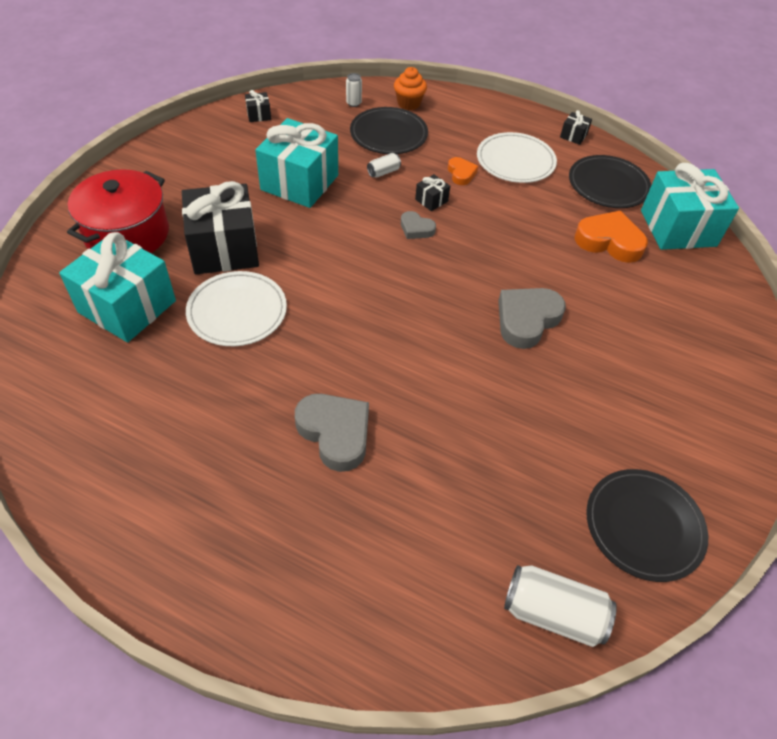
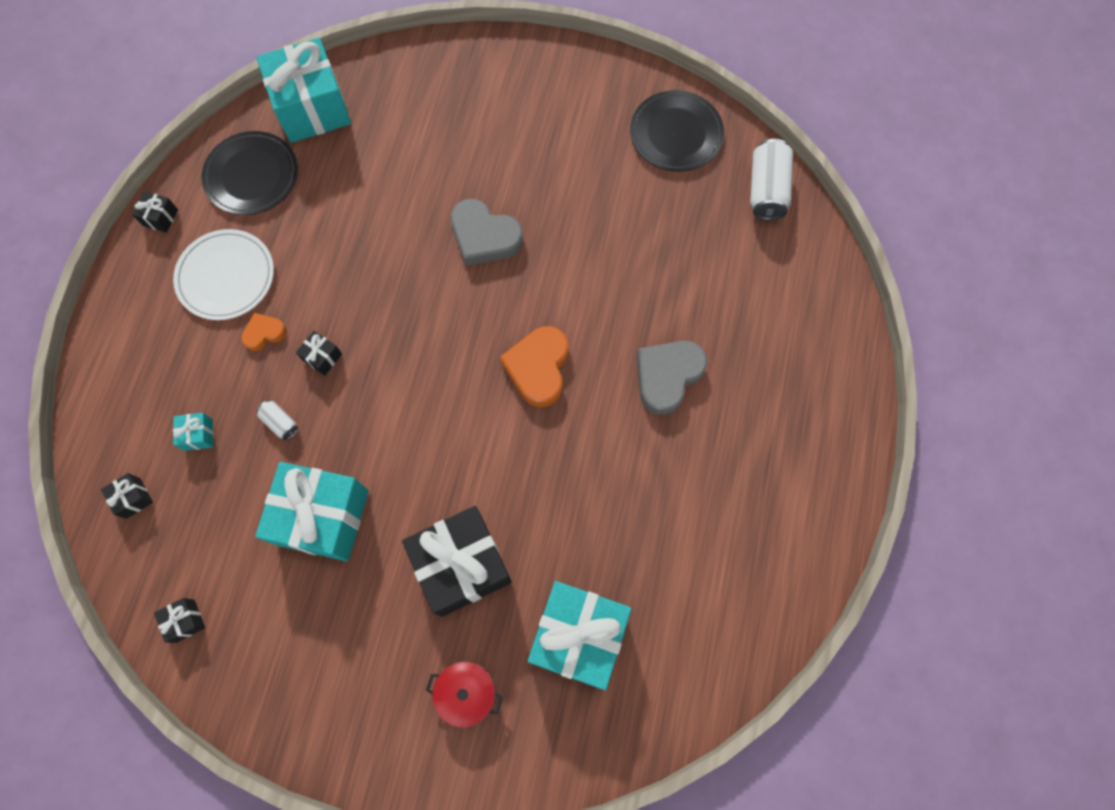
camera: 100 degrees left, 20 degrees up
red pot [67,169,169,253] -> red pot [426,661,503,728], size x0.55
white plate [186,271,287,346] -> none
white can [346,73,362,107] -> black gift [101,473,153,519]
black plate [350,107,428,154] -> turquoise gift [173,413,213,451]
orange cupcake [394,67,427,110] -> none
grey heart [401,211,436,239] -> none
orange heart [575,211,648,263] -> orange heart moved to [500,326,568,407]

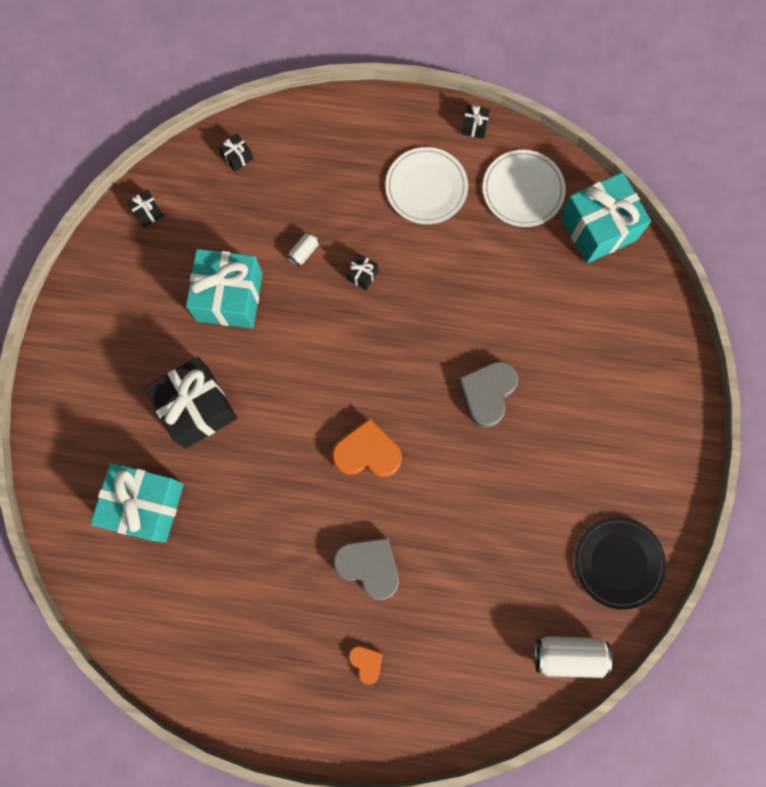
camera: 85 degrees right, 5 degrees up
turquoise gift [173,413,213,451] -> none
black plate [201,131,298,215] -> white plate [483,150,566,227]
orange heart [241,313,287,351] -> orange heart moved to [348,645,383,685]
red pot [426,661,503,728] -> none

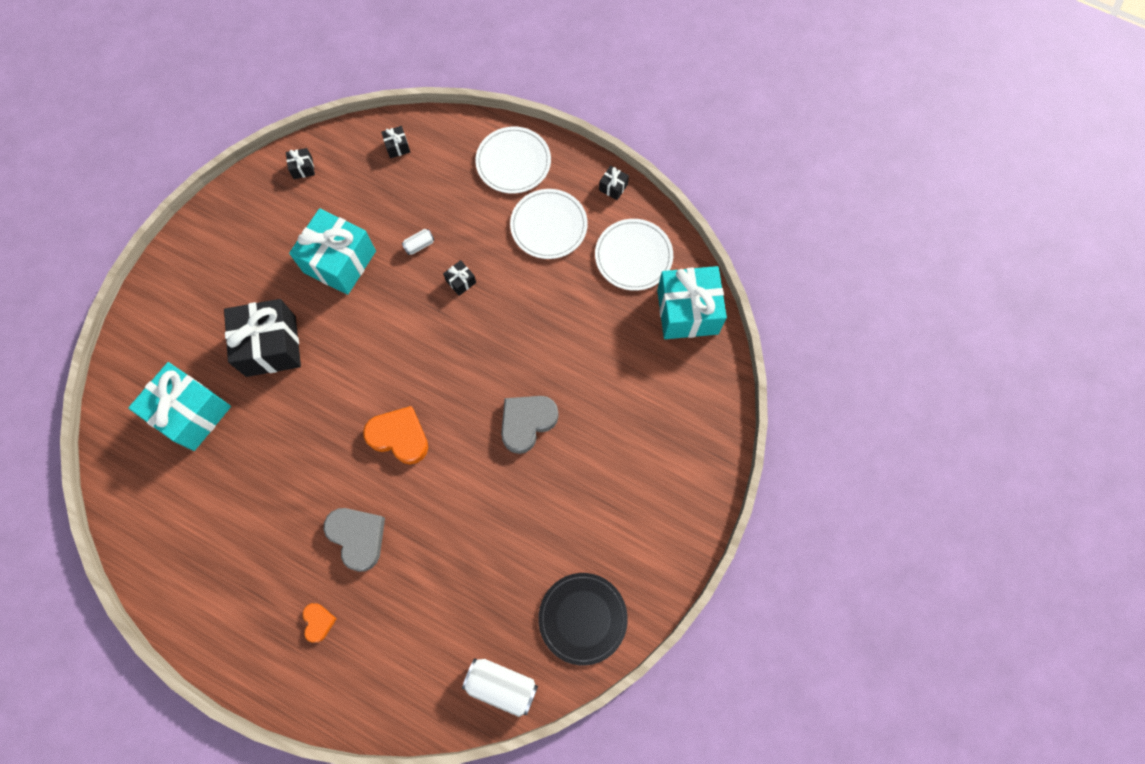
camera: 20 degrees right, 5 degrees down
none -> white plate [475,127,551,194]

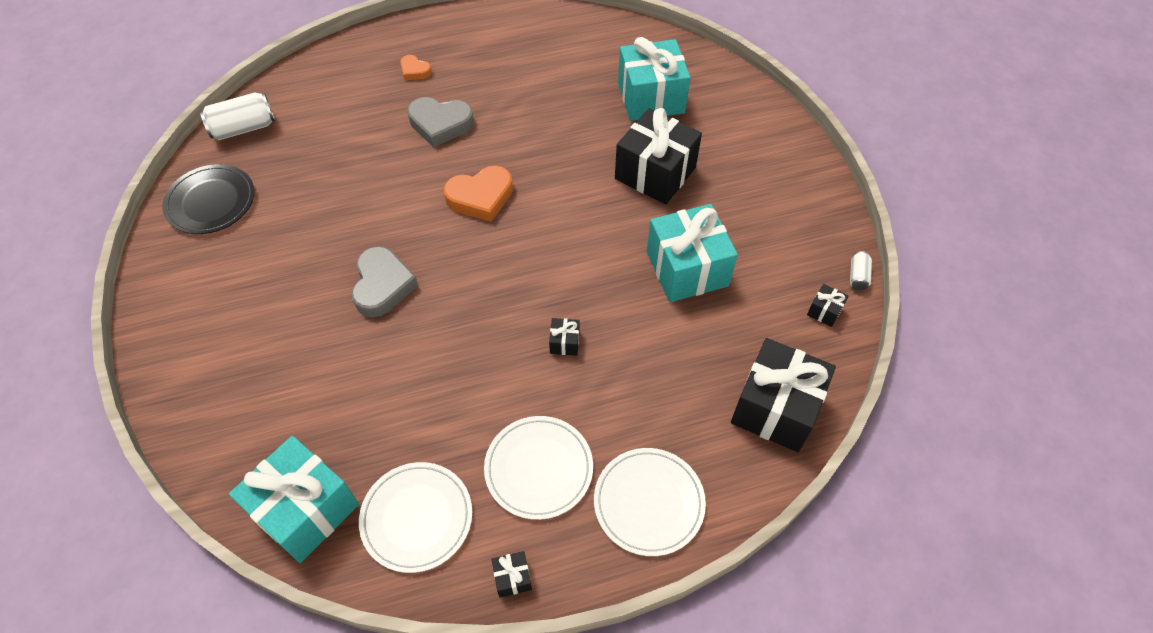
camera: 135 degrees right, 15 degrees down
black gift [381,126,410,158] -> black gift [731,338,836,452], size x2.45
white can [402,229,434,255] -> white can moved to [850,251,872,290]

